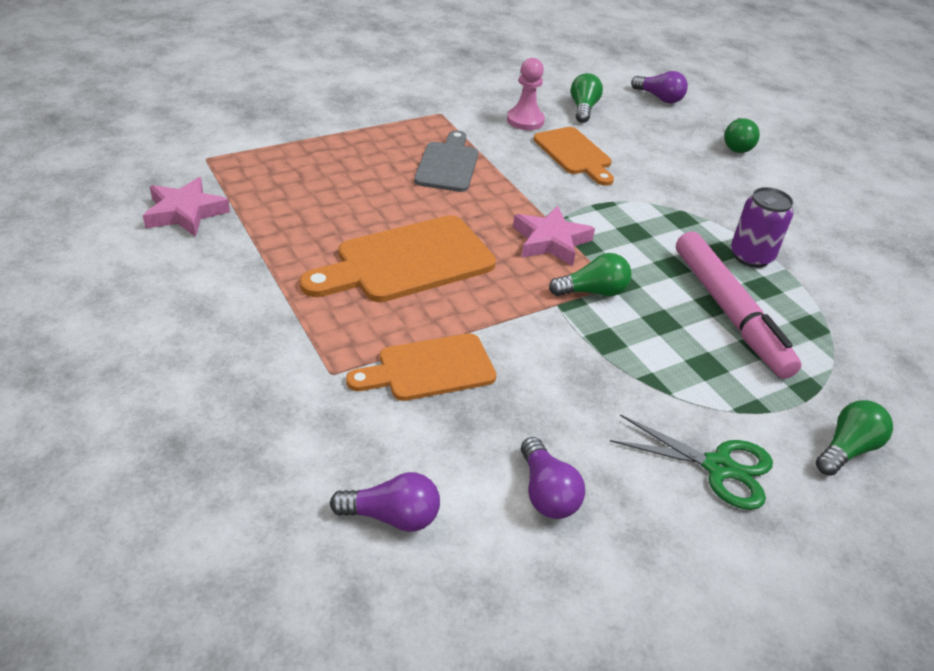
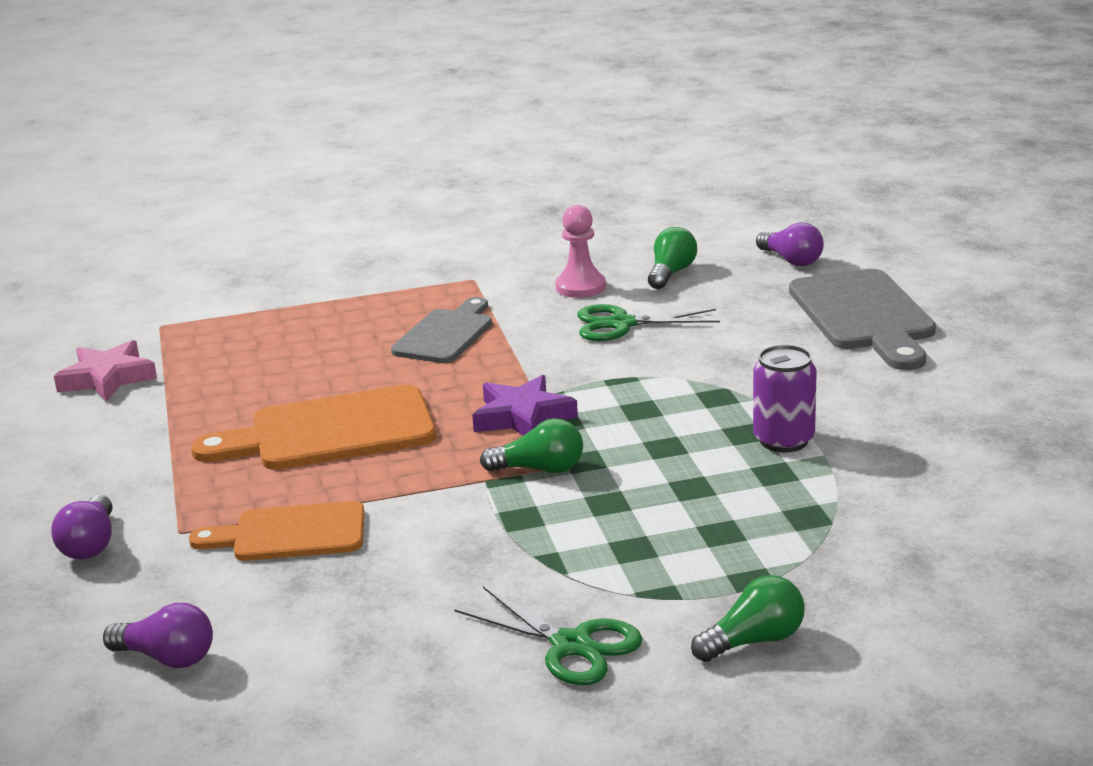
camera: 20 degrees right, 15 degrees down
pink star [513,206,595,266] -> purple star [472,375,578,436]
purple light bulb [521,437,585,519] -> purple light bulb moved to [51,495,113,559]
orange cutting board [534,127,614,186] -> green scissors [577,304,720,341]
pink marker [676,231,802,379] -> none
green light bulb [724,118,760,153] -> grey cutting board [789,269,936,370]

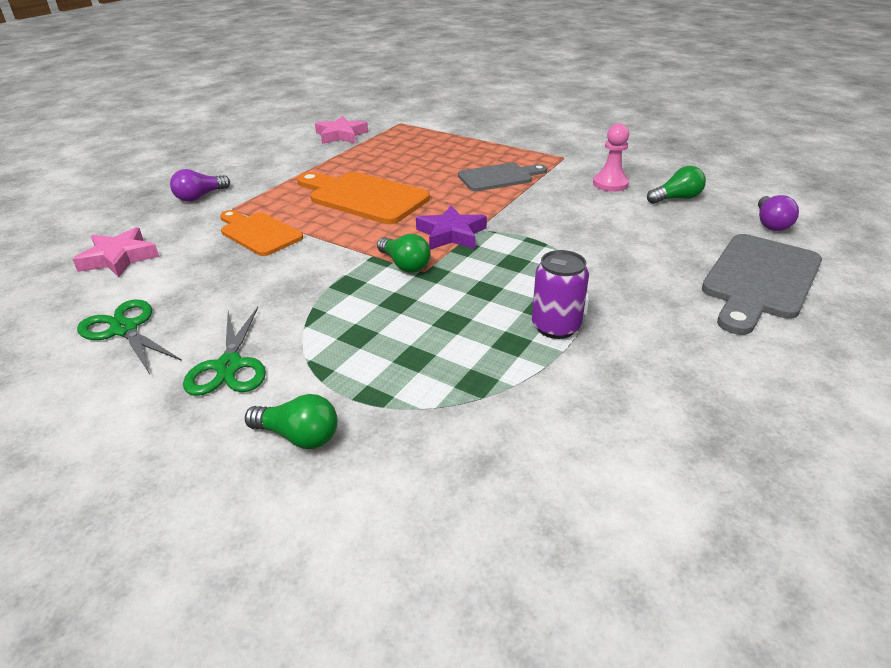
camera: 45 degrees right, 10 degrees up
purple light bulb [103,603,213,668] -> pink star [72,227,159,277]
green scissors [577,304,720,341] -> green scissors moved to [77,300,182,374]

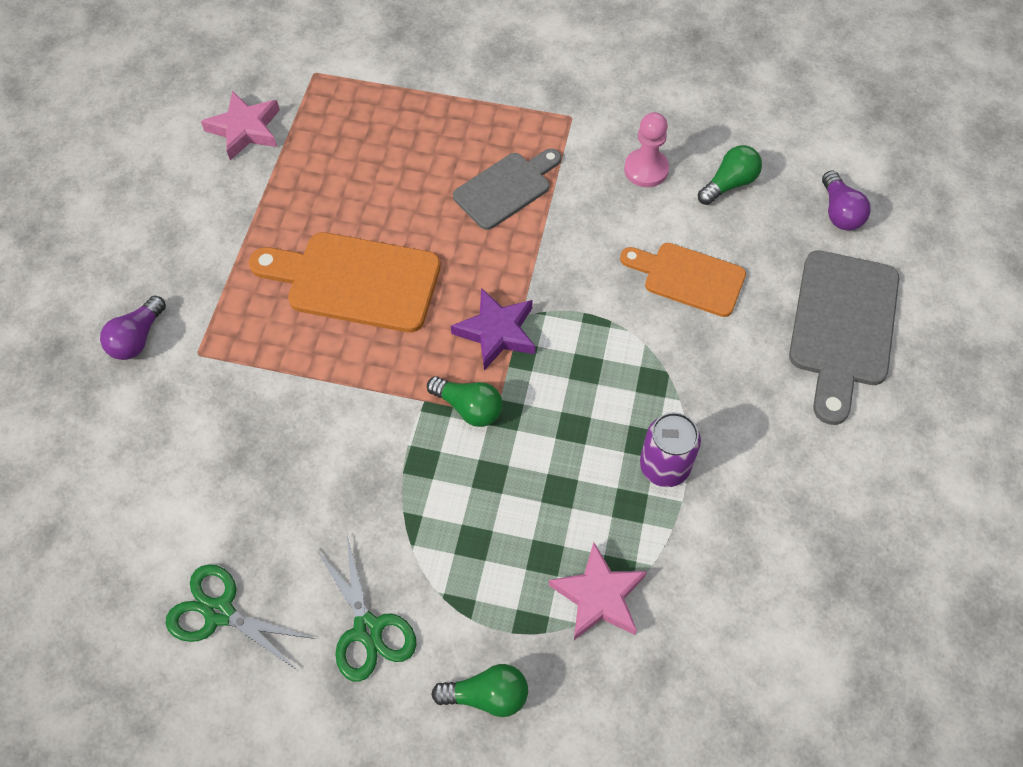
camera: 20 degrees left, 25 degrees up
pink star [72,227,159,277] -> pink star moved to [549,542,647,640]
orange cutting board [220,210,303,256] -> orange cutting board moved to [620,243,746,317]

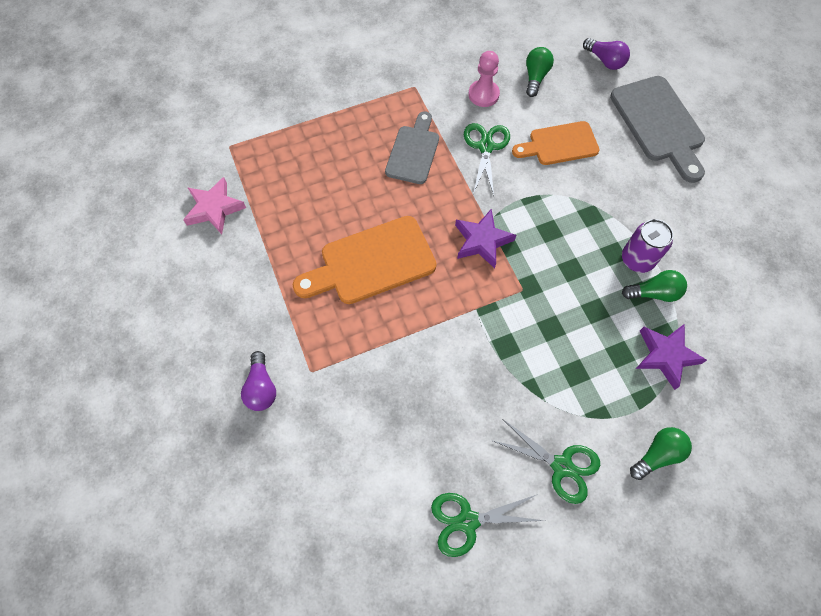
camera: 35 degrees left, 5 degrees up
green light bulb [427,376,503,427] -> green light bulb moved to [622,270,687,302]
pink star [549,542,647,640] -> purple star [636,324,707,390]
none -> green scissors [464,123,510,196]

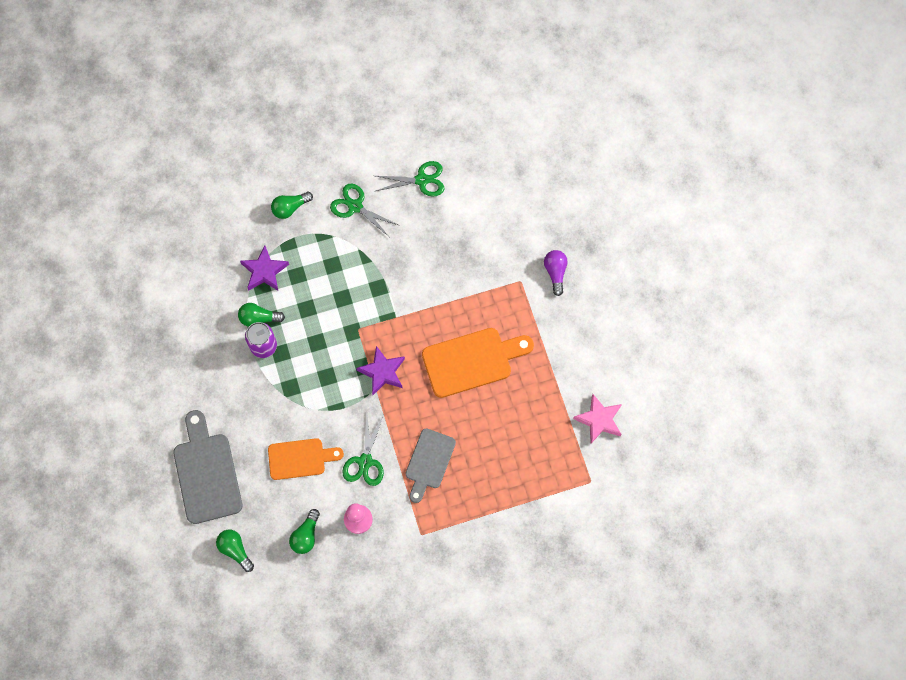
camera: 175 degrees left, 5 degrees up
purple light bulb [583,38,630,70] -> green light bulb [216,530,254,572]

